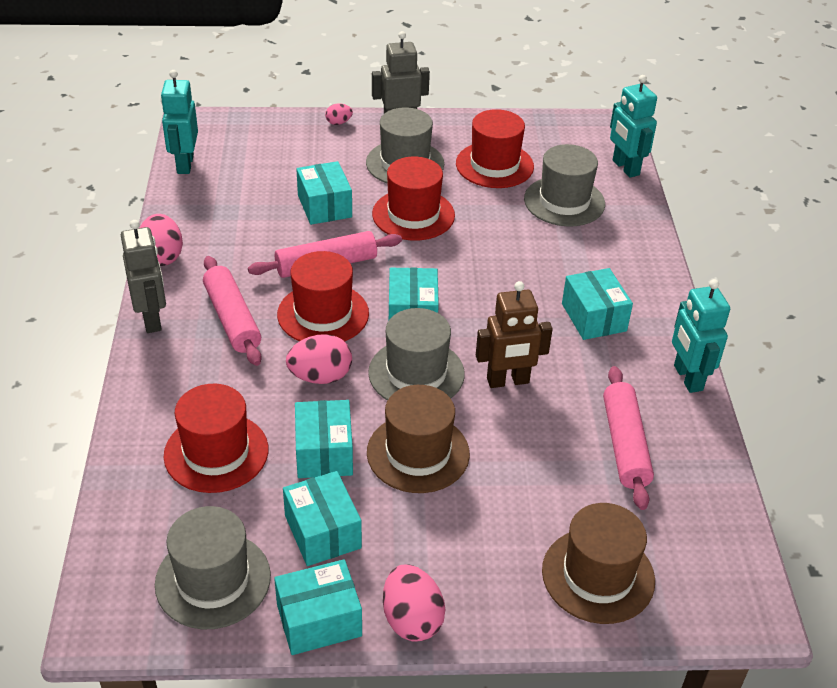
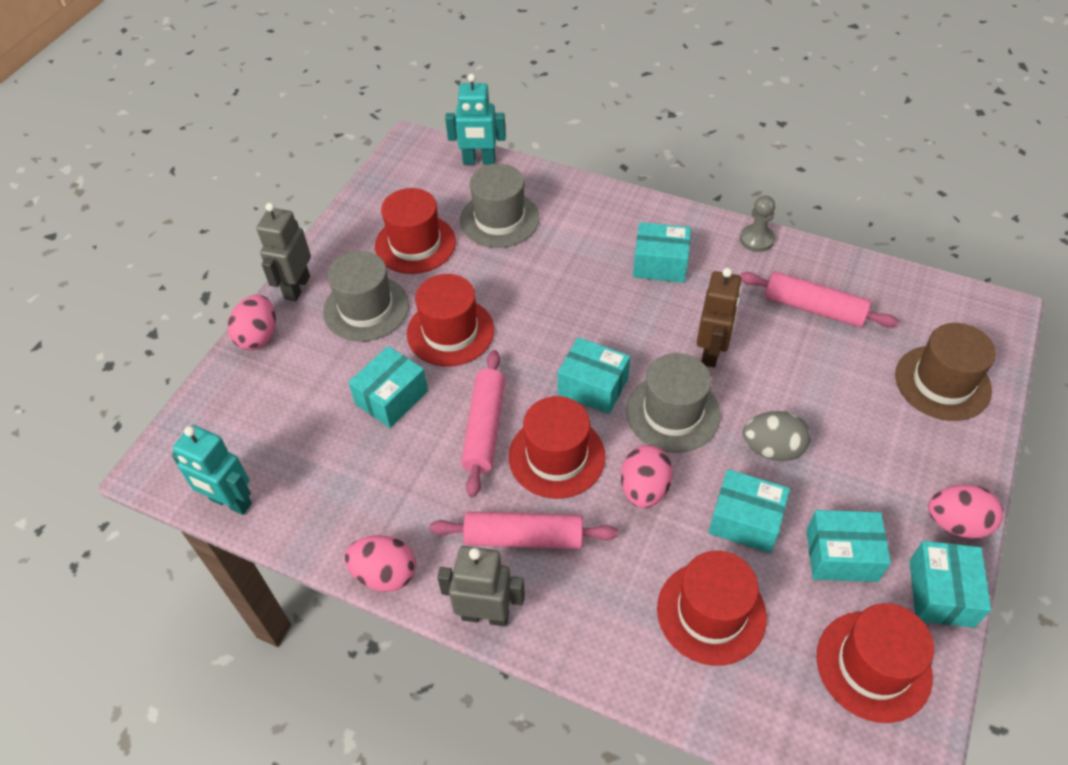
camera: 60 degrees left, 10 degrees up
grey hat [155,506,271,629] -> red hat [816,603,934,723]
turquoise box [296,161,352,225] -> turquoise box turned 60 degrees counterclockwise [348,346,428,428]
pink egg [325,103,353,125] -> pink egg [228,294,276,350], size x1.84
brown hat [367,385,470,493] -> grey egg [743,411,811,461]
turquoise robot [672,279,730,393] -> grey pawn [740,196,775,252]

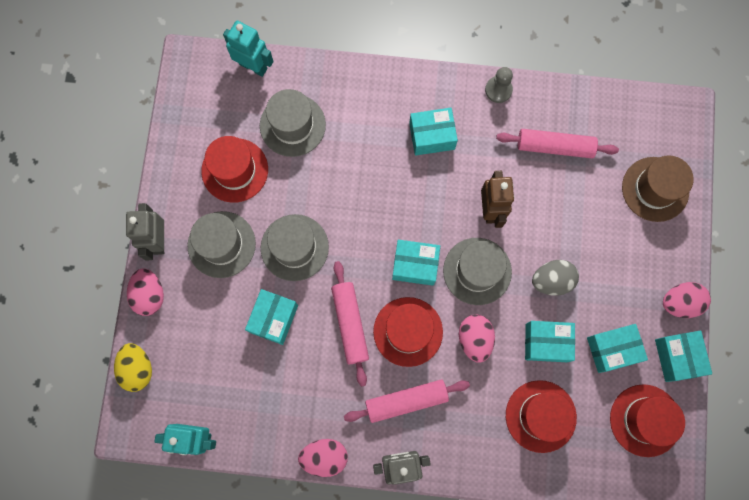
camera: 20 degrees left, 25 degrees up
red hat [407,274,494,366] -> grey hat [261,214,329,281]
turquoise robot [445,74,506,165] -> turquoise robot turned 135 degrees counterclockwise [223,21,274,77]
none -> yellow egg [114,343,152,392]

